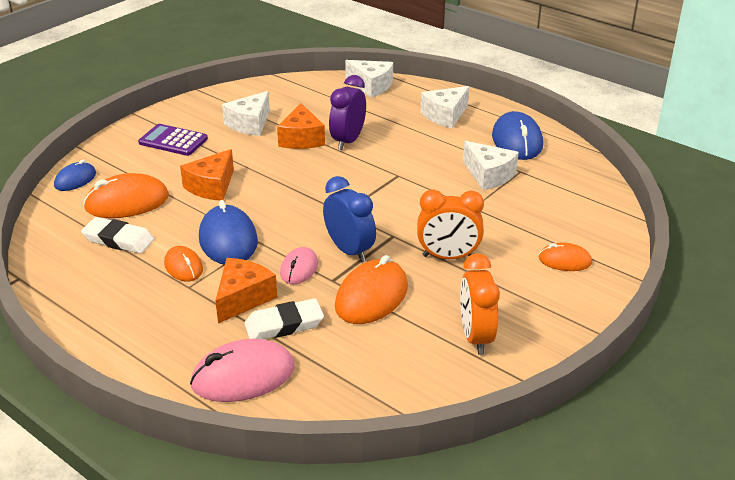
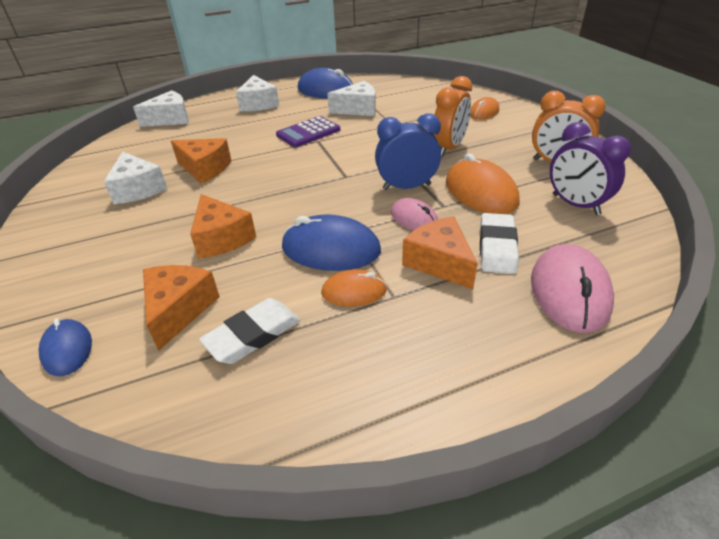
camera: 60 degrees left, 5 degrees up
orange mouse [83,173,169,218] -> orange cheese [143,265,220,351]
purple calculator [138,124,208,156] -> purple calculator moved to [276,116,340,147]
purple clock [329,75,366,150] -> purple clock moved to [550,122,631,215]

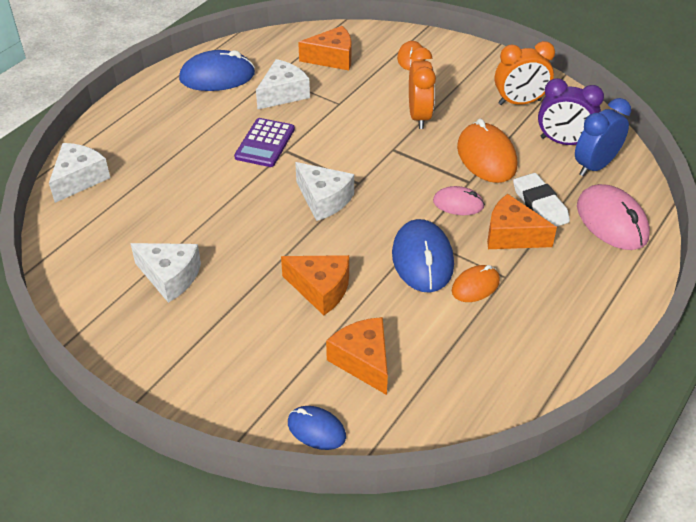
camera: 35 degrees left, 5 degrees up
orange cheese [171,138,231,183] -> orange cheese moved to [298,26,351,70]
white eraser [199,298,301,364] -> none
white cheese [236,75,279,111] -> white cheese moved to [295,162,354,221]
blue mouse [282,214,381,271] -> blue mouse turned 75 degrees counterclockwise [392,219,454,293]
blue clock [375,113,441,190] -> blue clock moved to [575,98,631,176]
orange mouse [446,153,520,214] -> orange mouse turned 45 degrees clockwise [457,119,517,183]

